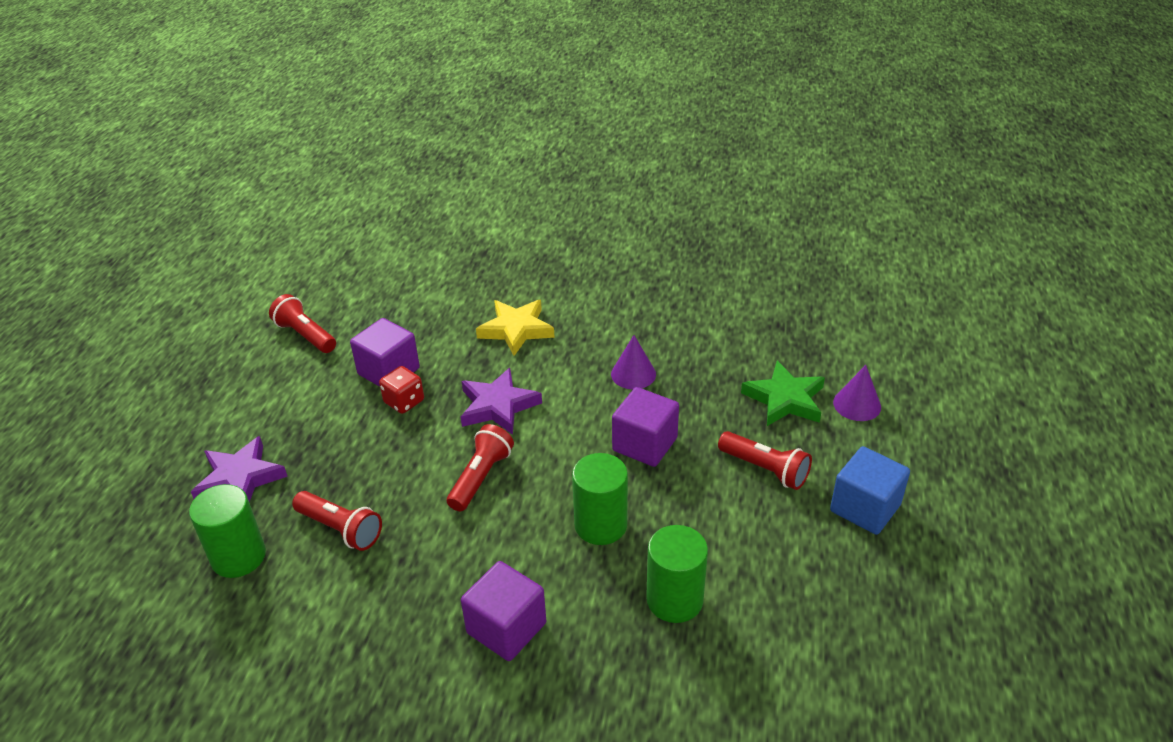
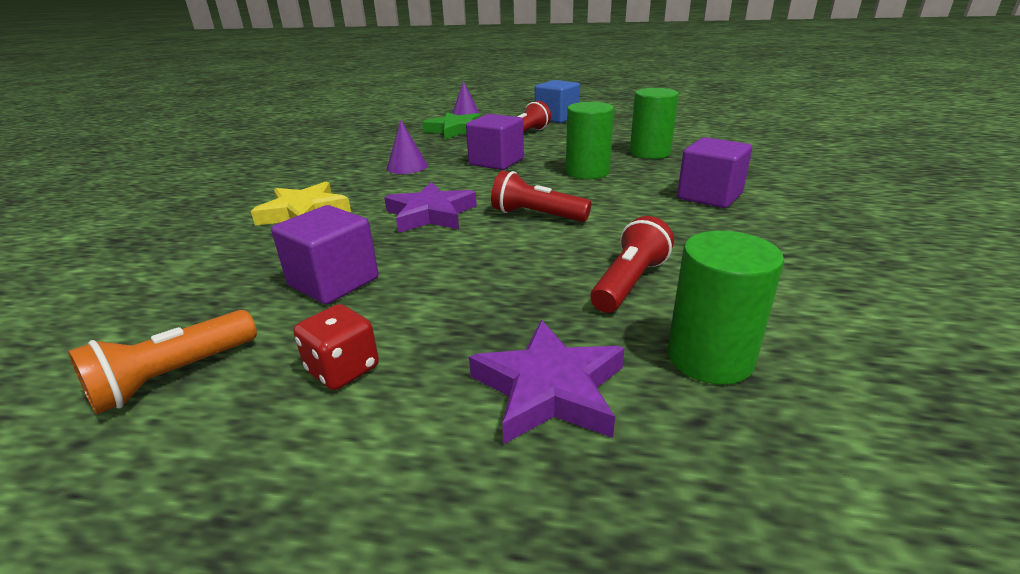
camera: 90 degrees left, 10 degrees down
red flashlight [269,294,336,353] -> orange flashlight [68,310,257,414]
red dice [379,366,424,414] -> red dice moved to [293,304,379,390]

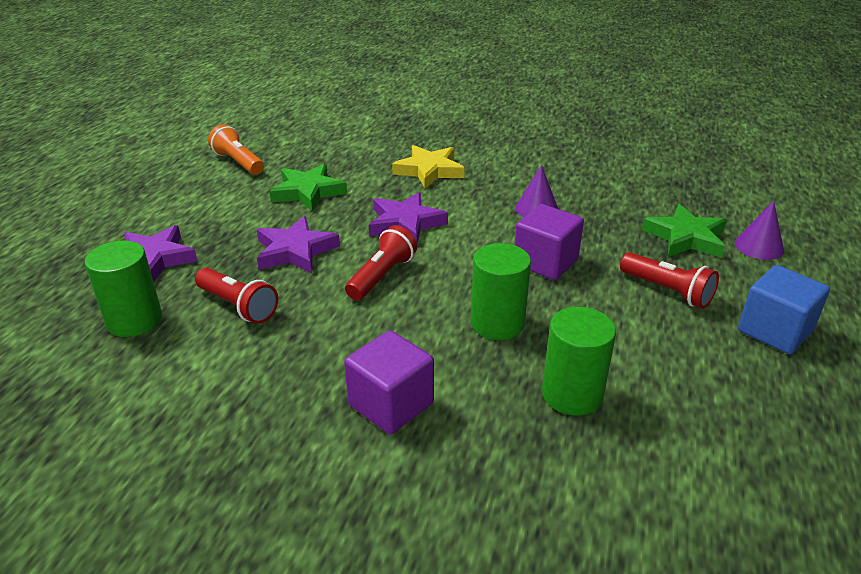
camera: 95 degrees right, 5 degrees up
purple cube [271,205,379,304] -> green star [269,164,347,212]
red dice [293,304,379,390] -> none
none -> purple star [257,216,340,274]

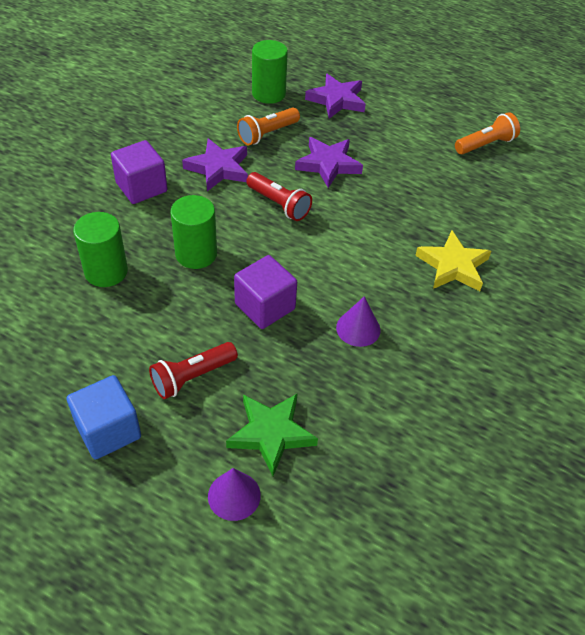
camera: 100 degrees right, 15 degrees up
red flashlight [195,268,278,324] -> orange flashlight [237,108,300,145]
green star [269,164,347,212] -> none
purple star [369,192,448,243] -> purple star moved to [182,139,248,191]

